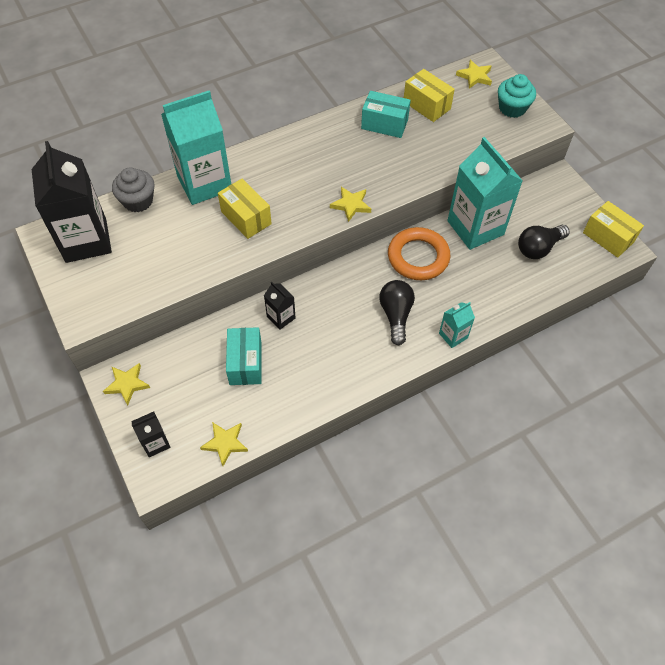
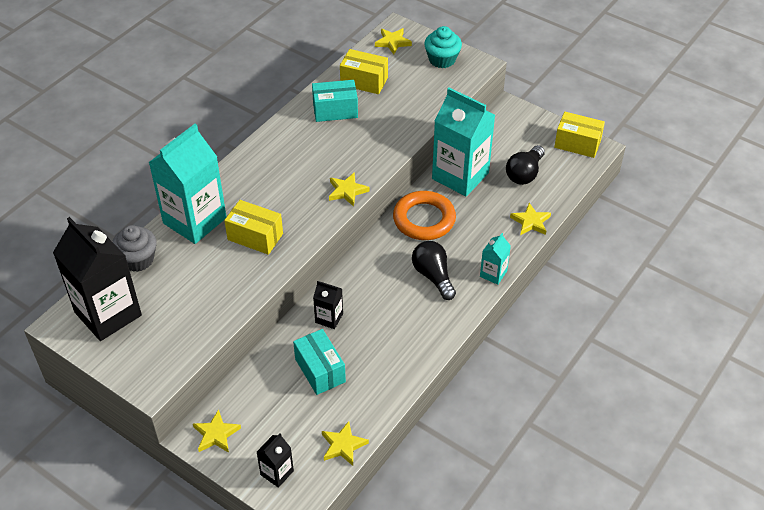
camera: 25 degrees left, 10 degrees down
none -> yellow star [510,203,551,235]

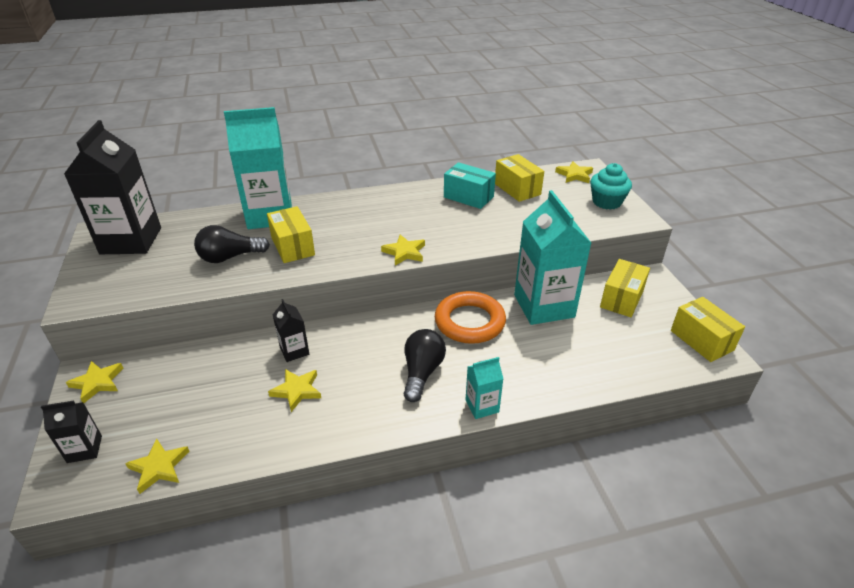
camera: 40 degrees right, 10 degrees down
grey cupcake [112,225,157,272] -> none
turquoise box [293,329,346,395] -> none
black light bulb [506,145,545,185] -> black light bulb moved to [194,225,270,263]
yellow star [510,203,551,235] -> yellow star moved to [268,369,321,412]
none -> yellow box [600,259,650,317]

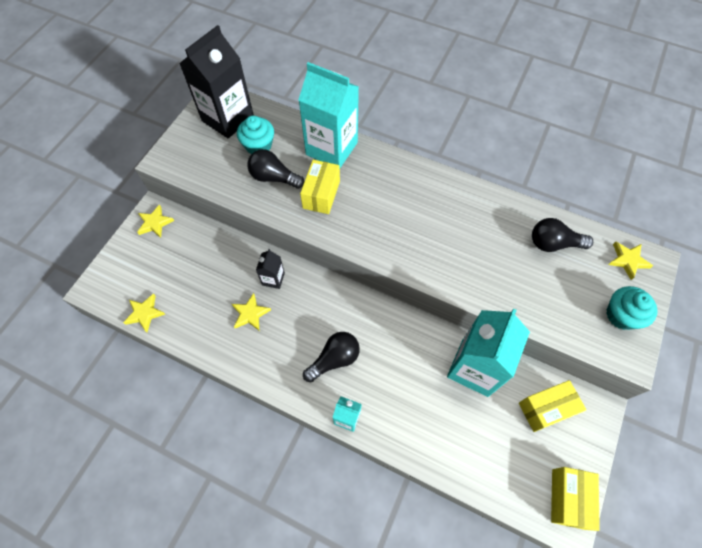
camera: 40 degrees right, 25 degrees up
black carton [41,400,102,463] -> none
yellow star [381,234,425,266] -> none
orange ring [435,291,506,344] -> none
turquoise box [444,162,496,209] -> none
yellow box [495,154,544,202] -> black light bulb [532,218,593,252]
none -> turquoise cupcake [237,116,274,154]

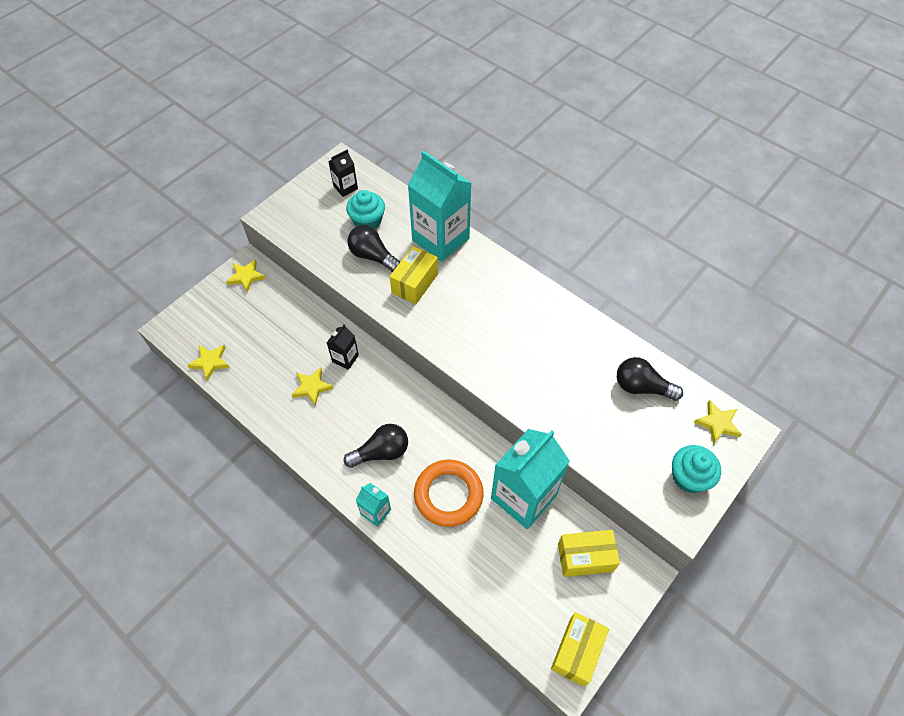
camera: 15 degrees right, 5 degrees down
black carton [179,25,254,139] -> black carton [328,149,358,197], size x0.46
none -> orange ring [414,460,484,527]

